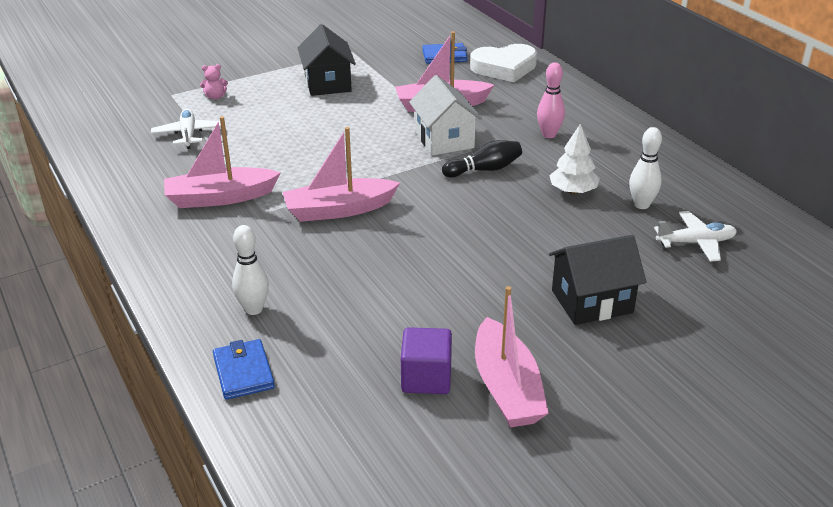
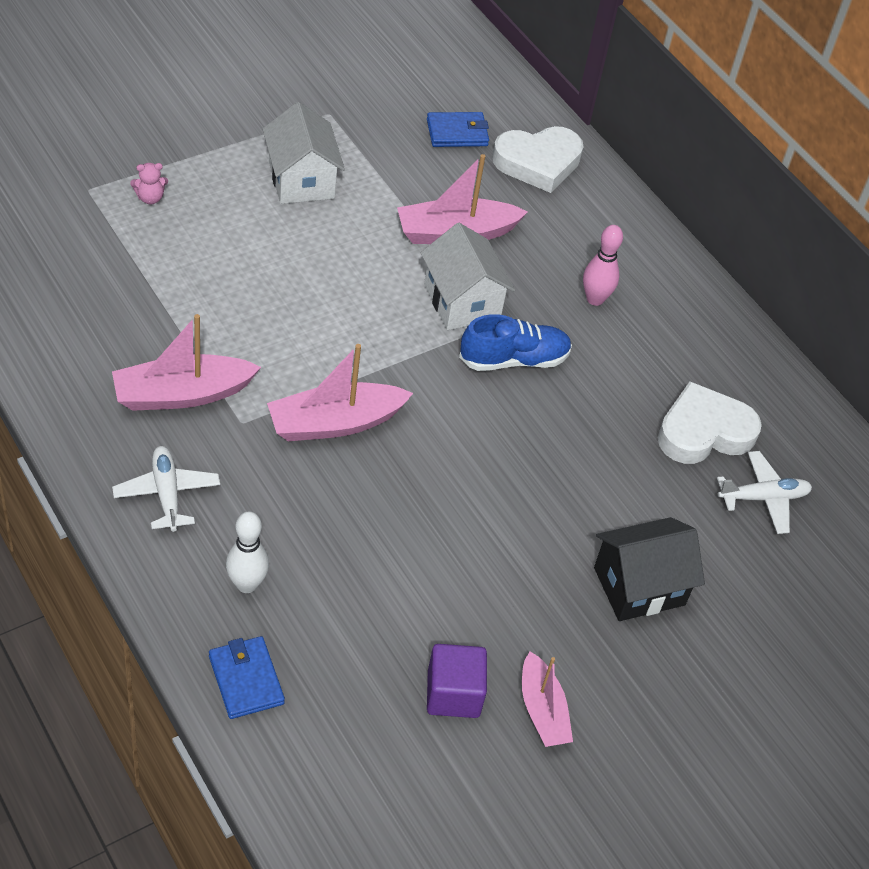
camera: 10 degrees left, 15 degrees up
white plane [151,109,221,149] -> white plane moved to [112,446,220,532]
black house [298,24,356,96] -> white house [262,102,345,204]
black bowling pin [442,140,522,177] -> blue shoe [459,314,572,371]
pink boat [475,286,549,428] -> pink boat [522,651,573,747], size x0.65
white tree [549,124,599,194] -> none
white bowling pin [629,127,662,209] -> white heart [658,381,762,464]

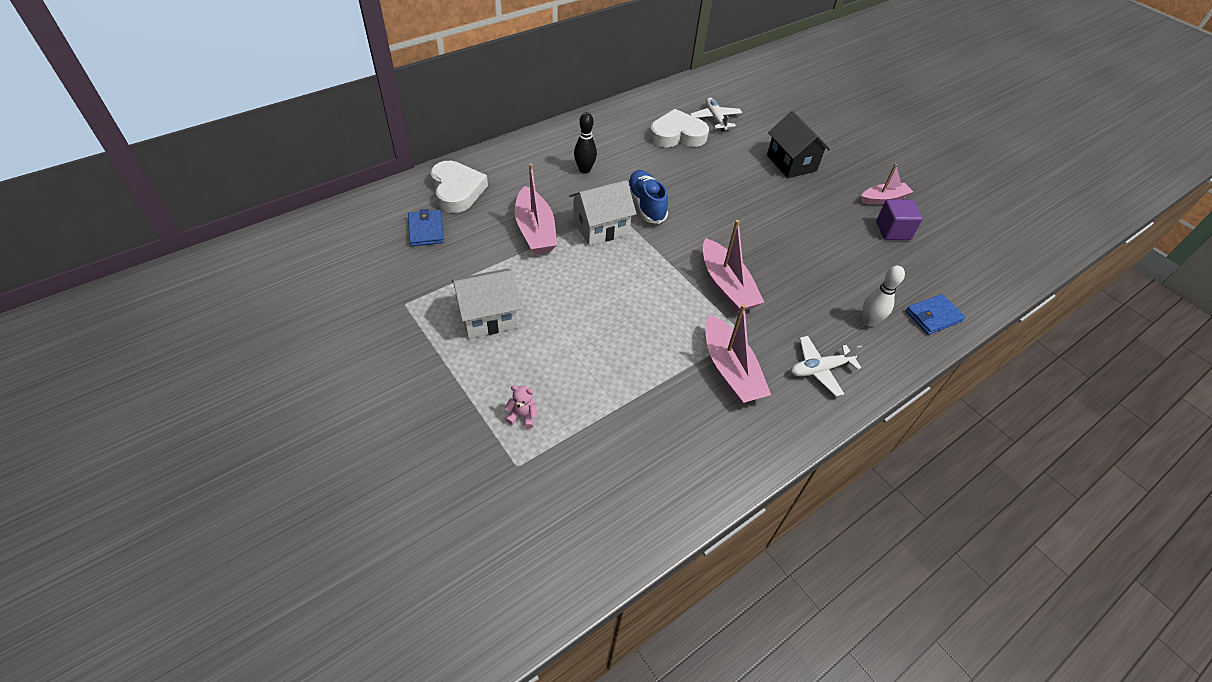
camera: 90 degrees left, 0 degrees up
pink teddy bear [130,163,168,204] -> pink teddy bear turned 60 degrees counterclockwise [504,385,537,429]
pink bowling pin [583,225,623,306] -> black bowling pin [574,112,597,174]
white heart [658,381,762,464] -> white heart turned 105 degrees clockwise [650,109,709,147]

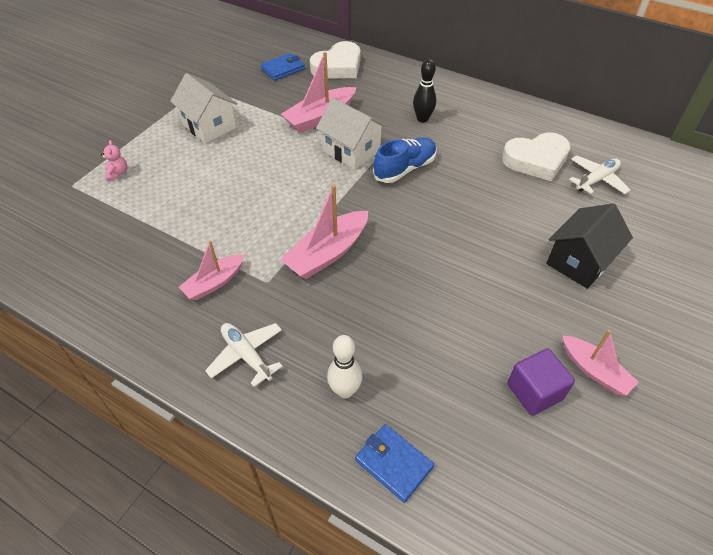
camera: 70 degrees right, 0 degrees up
white heart [650,109,709,147] -> white heart turned 105 degrees clockwise [502,132,571,181]
pink boat [705,304,771,403] -> pink boat [179,240,245,300], size x0.65

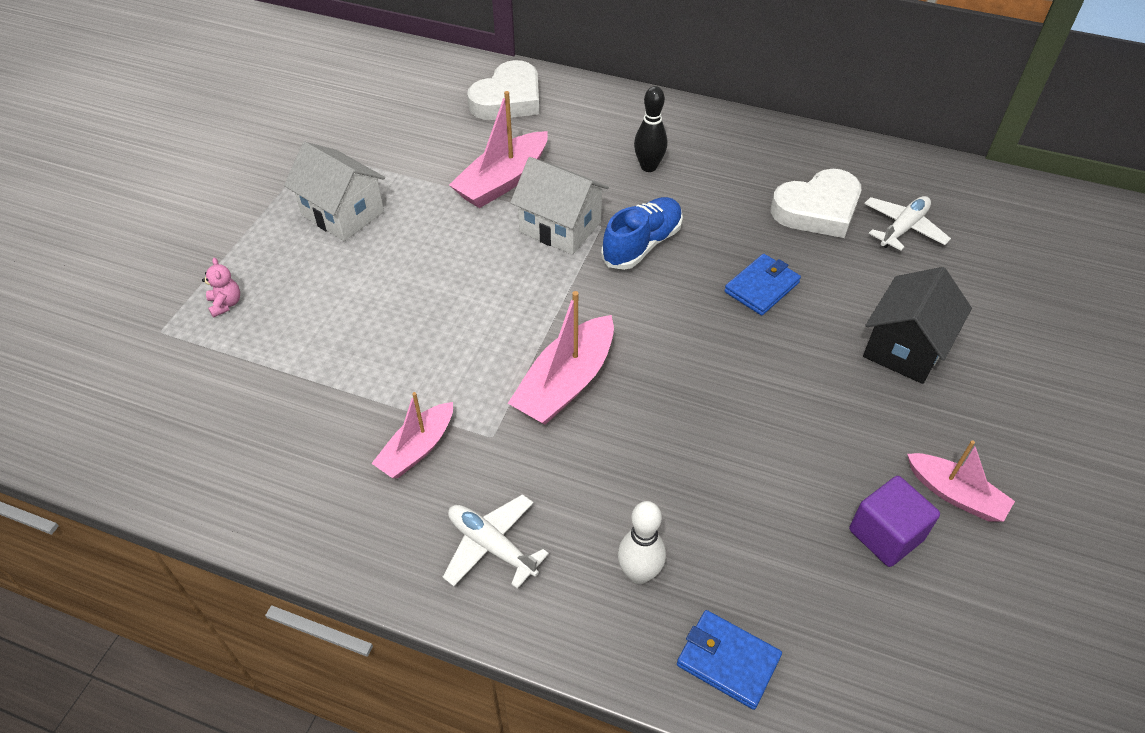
camera: 10 degrees left, 0 degrees up
blue wallet [261,53,305,81] -> blue wallet moved to [724,254,801,316]

